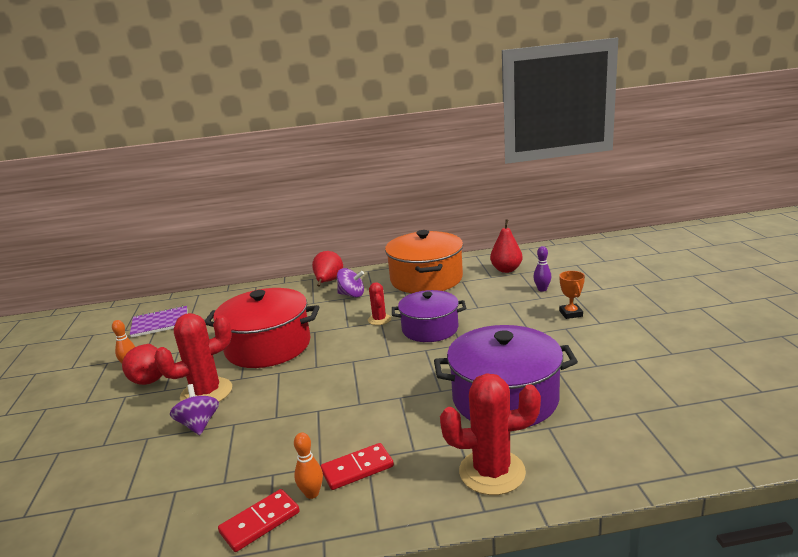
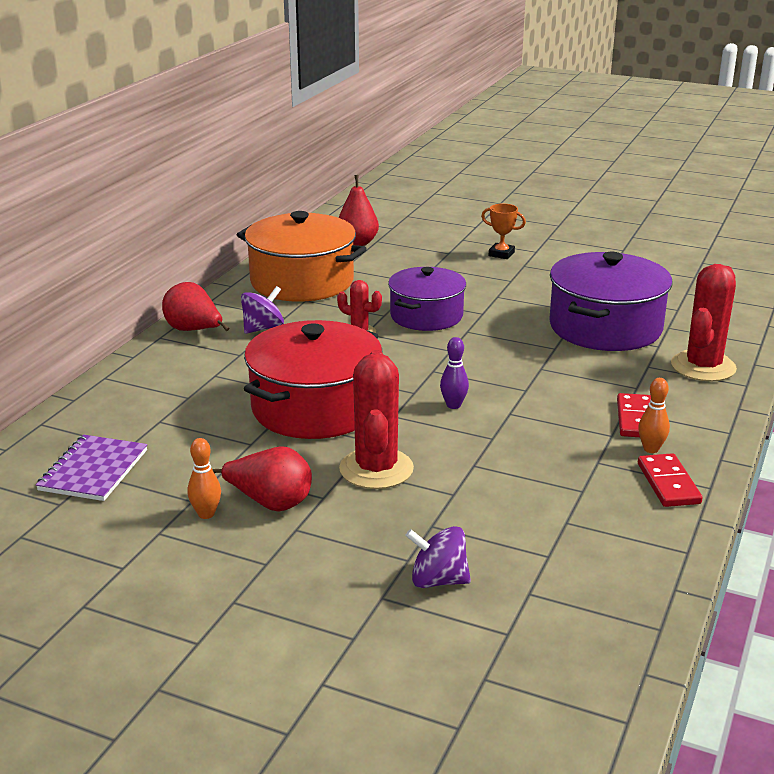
camera: 60 degrees left, 5 degrees up
purple spinning top [170,384,219,435] -> purple spinning top moved to [405,526,471,588]
purple bowling pin [533,246,551,292] -> purple bowling pin moved to [440,337,469,409]

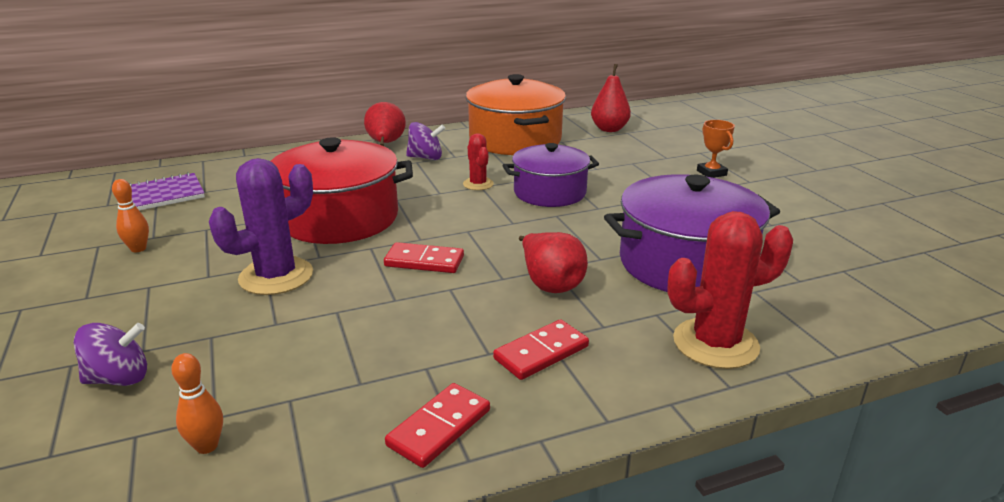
camera: 45 degrees right, 0 degrees up
red pear [212,446,312,511] -> red pear moved to [519,232,588,293]
red cactus [339,350,414,489] -> purple cactus [209,158,313,295]
purple spinning top [405,526,471,588] -> purple spinning top turned 105 degrees clockwise [73,323,147,386]
purple bowling pin [440,337,469,409] -> red domino [384,242,464,273]
orange bowling pin [638,378,670,453] -> orange bowling pin moved to [171,353,223,454]

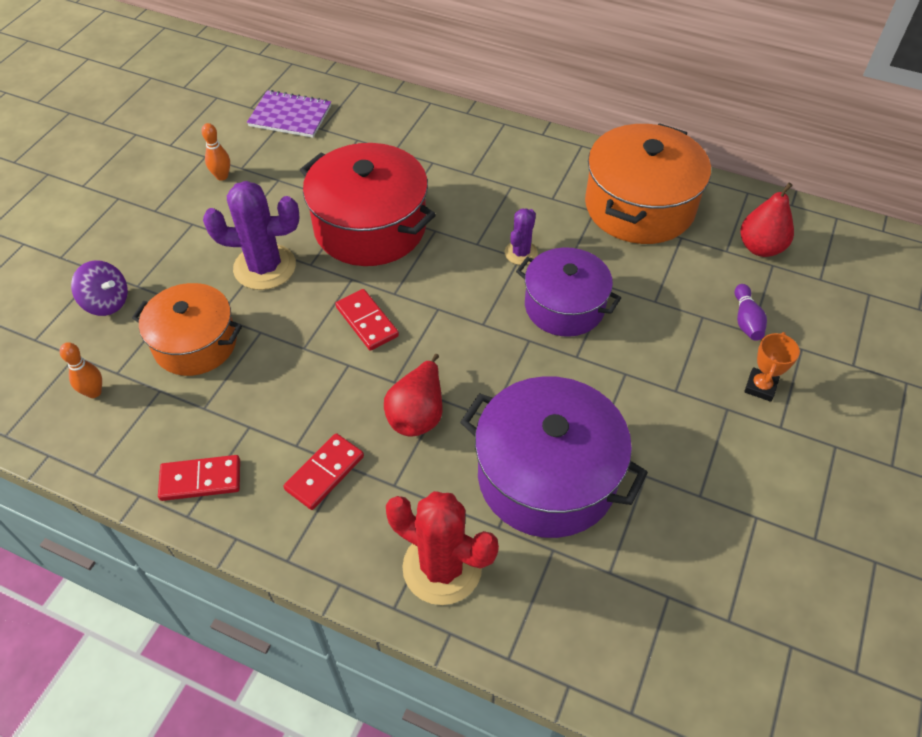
camera: 45 degrees right, 25 degrees up
red pear [364,102,406,146] -> none
purple spinning top [406,122,445,160] -> none
red cactus [463,133,494,190] -> purple cactus [505,208,538,265]
red domino [493,319,589,380] -> red domino turned 60 degrees counterclockwise [283,433,364,510]
none -> orange pot [132,283,242,376]
none -> purple bowling pin [734,284,767,341]

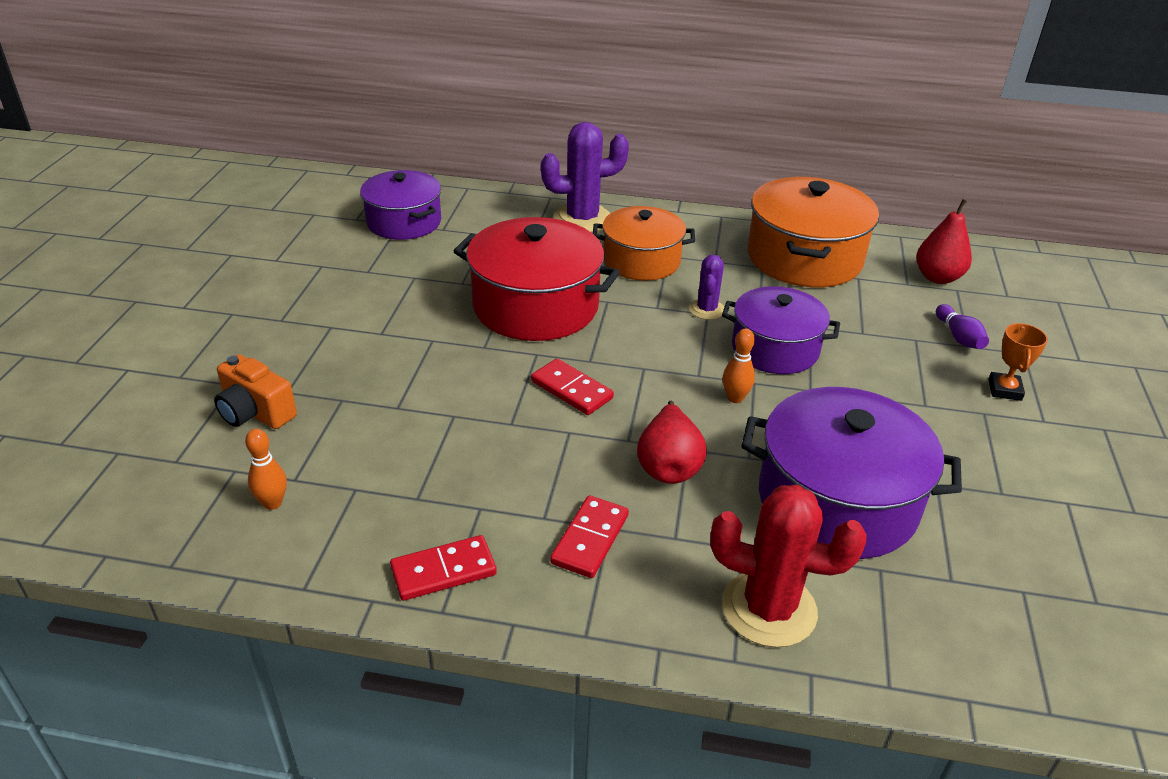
camera: 15 degrees left, 15 degrees down
purple spinning top [71,260,128,316] -> orange camera [214,354,297,429]
orange pot [132,283,242,376] -> orange pot moved to [593,206,695,281]
orange bowling pin [201,123,230,181] -> orange bowling pin moved to [723,329,755,403]
purple cactus [203,181,300,290] -> purple cactus moved to [541,122,629,233]
purple notebook [247,90,331,138] -> purple pot [360,170,441,240]

